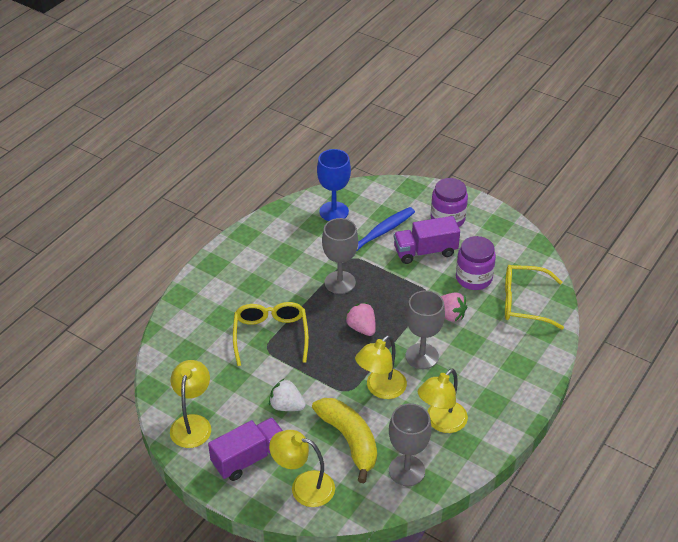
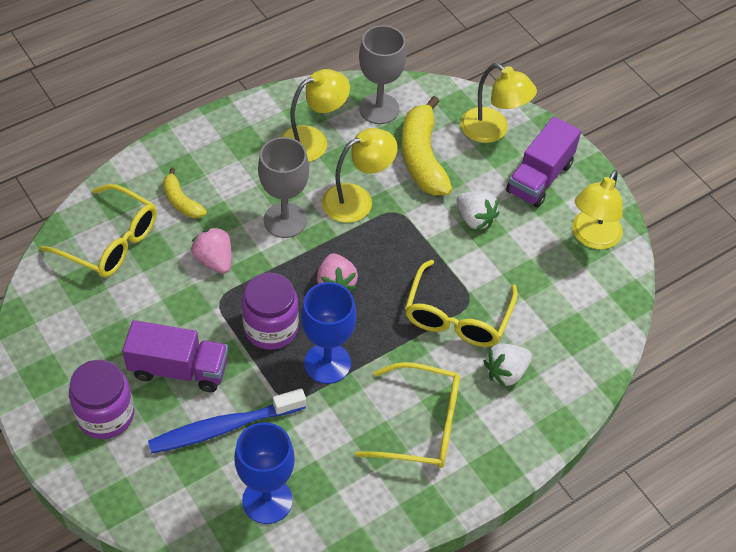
camera: 160 degrees left, 10 degrees up
purple truck [208,418,283,481] -> purple truck turned 45 degrees counterclockwise [506,117,581,208]
grey goblet [322,218,358,294] -> blue goblet [301,282,356,384]
purple jar [456,236,496,290] -> purple jar moved to [242,273,299,350]
none -> yellow banana [163,168,207,218]
none -> yellow glasses [355,362,460,468]
none -> white strawberry [483,344,532,387]

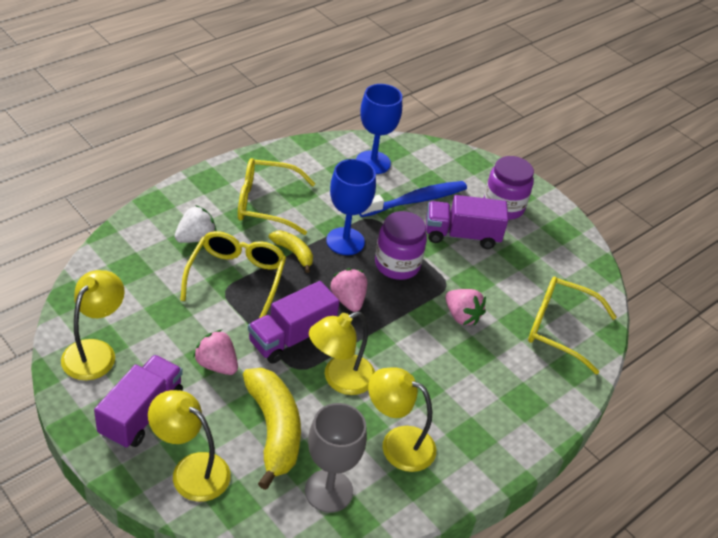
camera: 170 degrees right, 10 degrees down
yellow banana [163,168,207,218] -> yellow banana moved to [269,230,313,273]
grey goblet [258,137,309,238] -> none
yellow lamp [281,69,350,162] -> yellow lamp turned 60 degrees clockwise [368,367,436,472]
white strawberry [457,191,500,230] -> pink strawberry [193,330,238,375]
none -> purple truck [248,281,339,364]

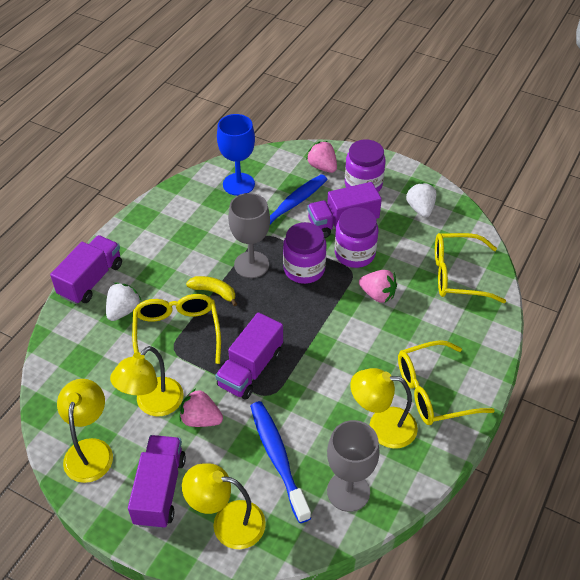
camera: 15 degrees left, 5 degrees up
yellow glasses [238,158,316,235] -> yellow glasses moved to [398,340,495,425]
yellow banana [243,368,301,490] -> blue toothbrush [250,401,311,523]
yellow lamp [309,312,375,395] -> yellow lamp moved to [110,346,184,416]
blue goblet [326,159,376,255] -> grey goblet [228,193,270,278]
pink strawberry [331,268,367,312] -> pink strawberry moved to [306,141,337,173]
none -> purple truck [50,235,122,304]
none -> purple jar [335,207,378,268]
none -> white strawberry [406,182,436,218]

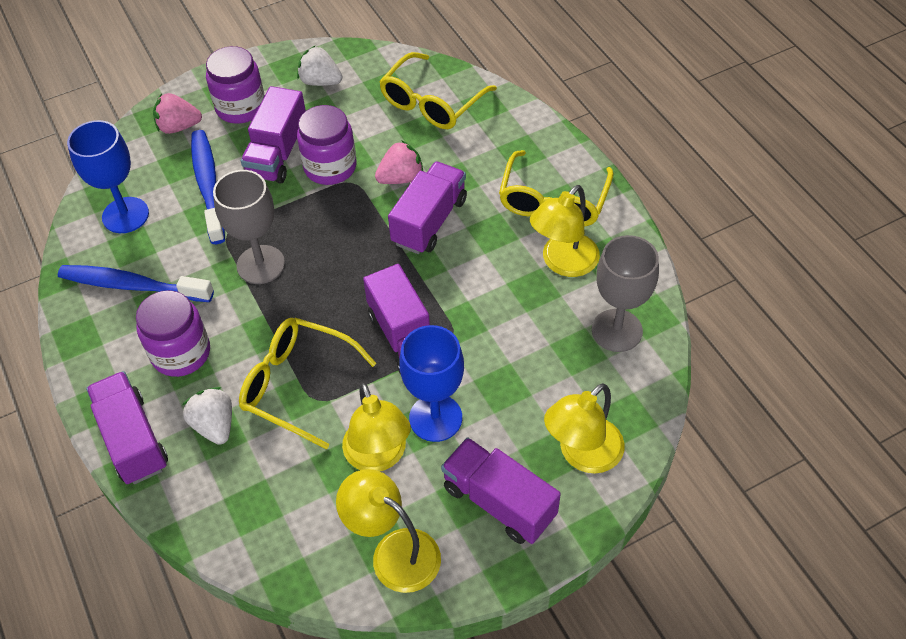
camera: 55 degrees left, 5 degrees up
pink strawberry [179,388,223,427] -> blue goblet [399,325,464,442]
yellow banana [186,276,237,306] -> none
blue toothbrush [250,401,311,523] -> blue toothbrush moved to [58,265,214,302]
purple jar [283,222,327,284] -> purple jar moved to [136,290,210,377]
none -> purple truck [388,161,467,254]

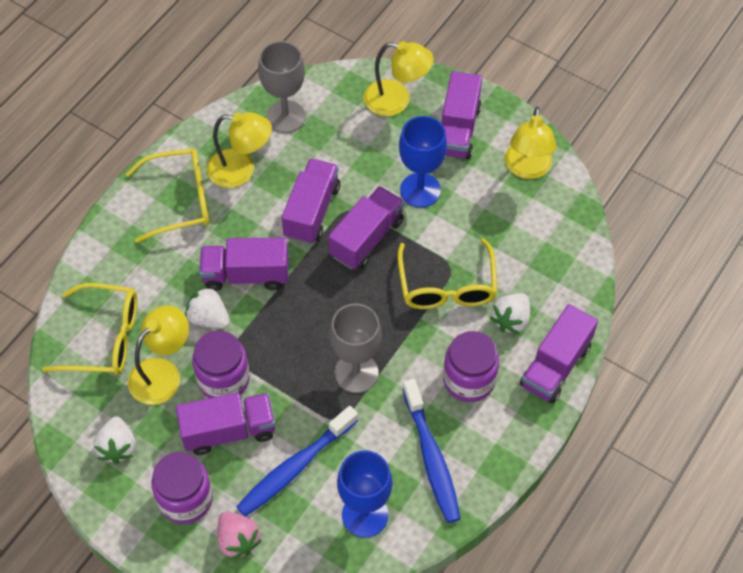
camera: 120 degrees left, 5 degrees up
yellow lamp [342,383,411,471] -> yellow lamp moved to [128,305,189,405]
pink strawberry [375,140,423,184] -> white strawberry [185,286,230,329]
none -> purple truck [282,158,340,244]

